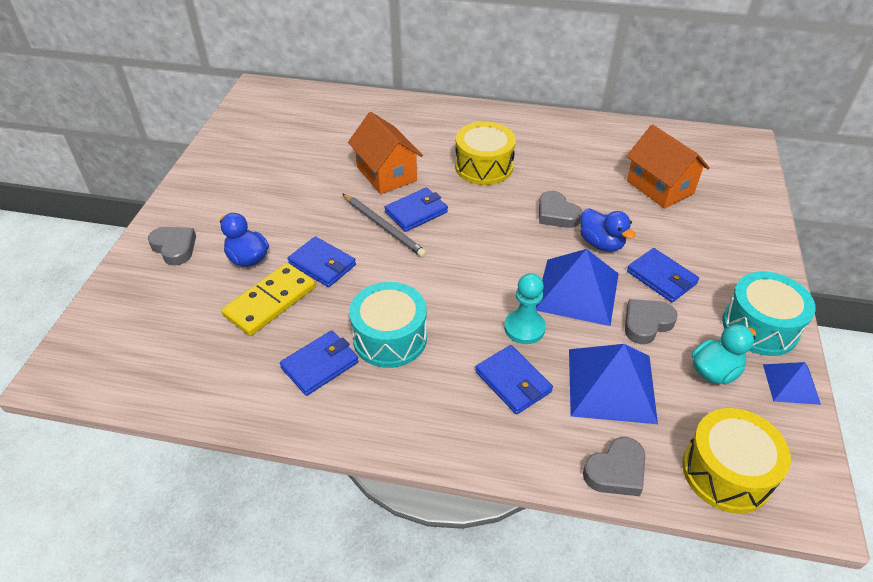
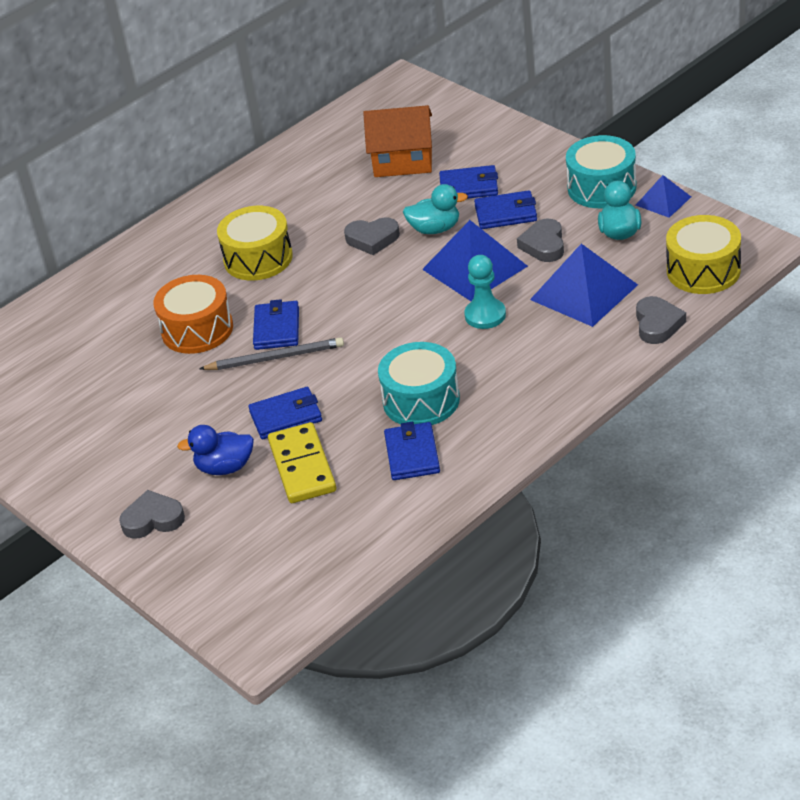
camera: 50 degrees left, 5 degrees down
orange house [348,112,423,194] -> orange drum [153,275,233,354]
blue wallet [475,345,553,414] -> blue wallet moved to [439,165,498,199]
blue duck [580,208,636,252] -> turquoise duck [403,184,468,234]

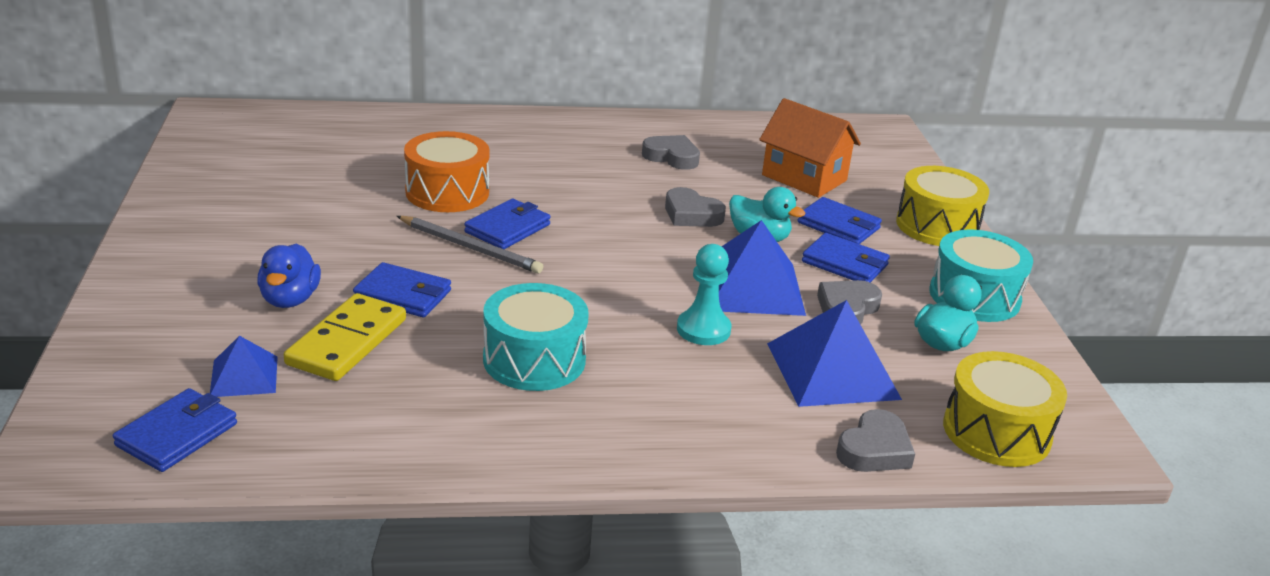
camera: 30 degrees right, 10 degrees down
grey heart [119,490,185,539] -> grey heart moved to [642,135,700,170]
blue duck [177,425,254,475] -> blue duck turned 120 degrees counterclockwise [257,244,321,308]
yellow drum [217,206,293,281] -> yellow drum moved to [896,166,989,246]
blue wallet [384,422,440,480] -> blue wallet moved to [113,388,237,472]
blue pyramid [636,175,691,218] -> blue pyramid moved to [210,336,278,397]

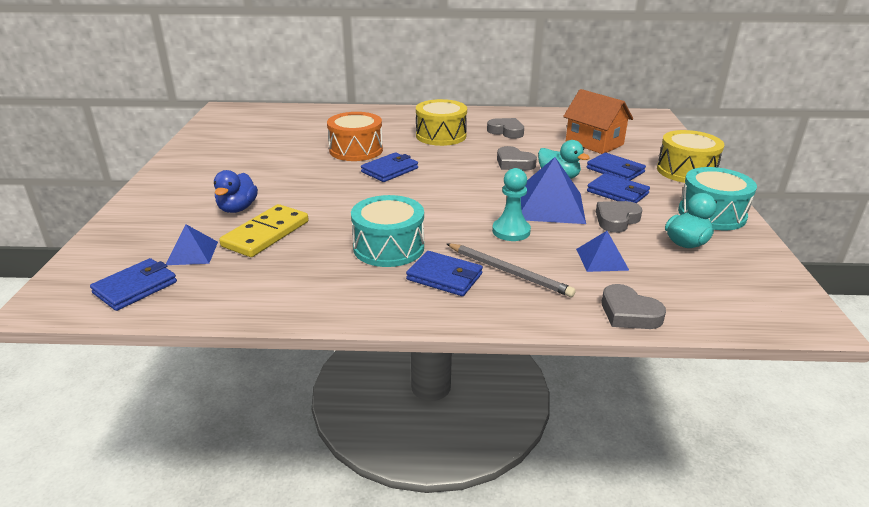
camera: 10 degrees right, 0 degrees up
blue wallet [353,262,451,317] -> blue wallet moved to [406,251,483,296]
grey pencil [397,216,543,274] -> grey pencil moved to [447,243,576,297]
blue pyramid [767,300,902,407] -> blue pyramid [576,231,630,272], size x0.55
grey heart [836,409,915,472] -> grey heart turned 90 degrees clockwise [602,284,666,329]
yellow drum [943,351,1067,467] -> yellow drum moved to [416,99,467,146]

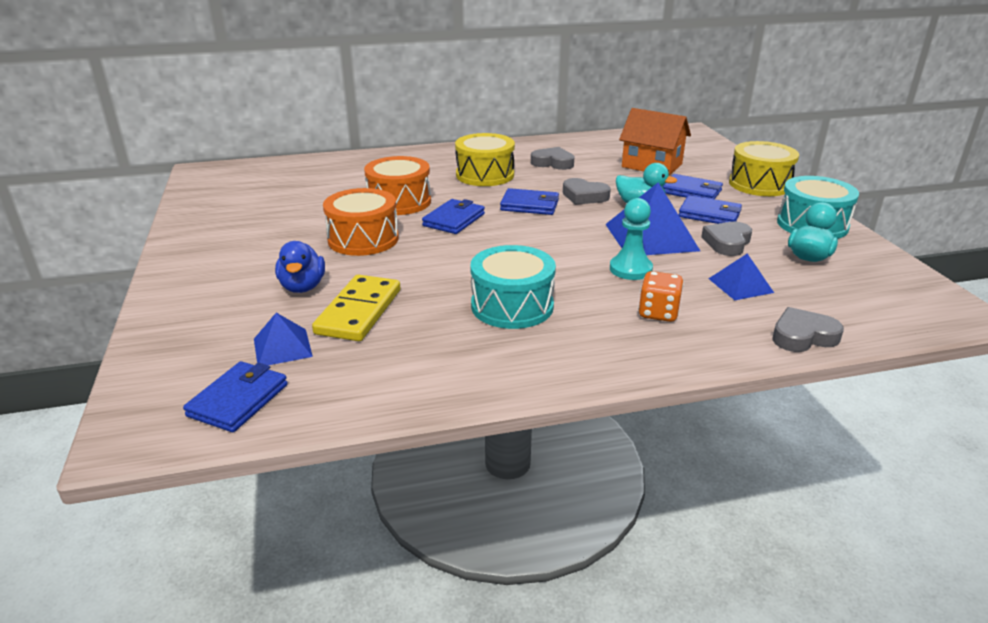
camera: 15 degrees left, 0 degrees up
blue wallet [406,251,483,296] -> blue wallet moved to [500,188,559,215]
grey pencil [447,243,576,297] -> orange dice [638,271,684,322]
grey heart [602,284,666,329] -> grey heart turned 135 degrees clockwise [773,307,844,352]
none -> orange drum [323,188,399,256]

